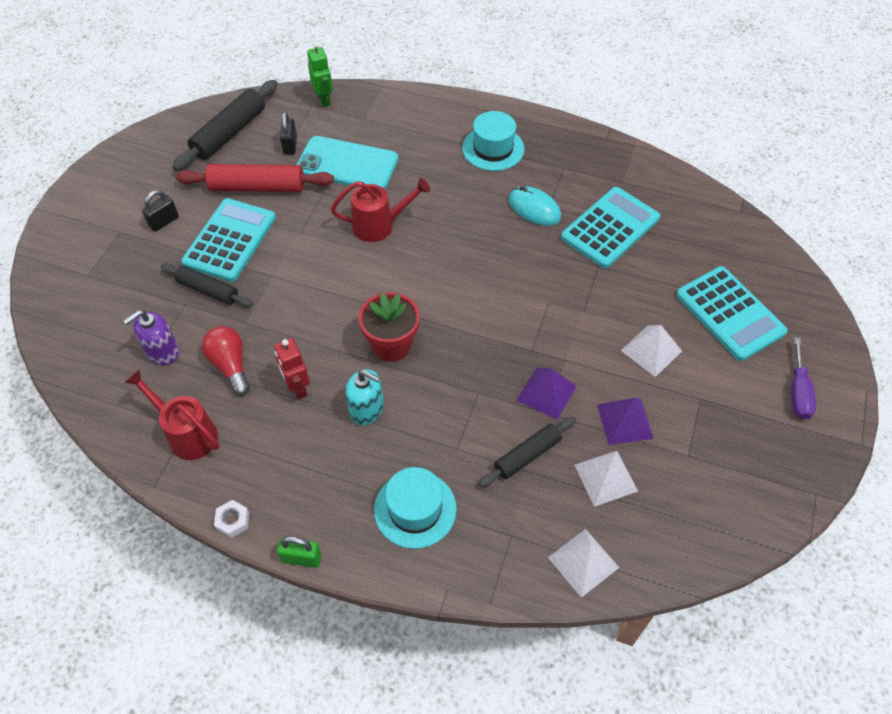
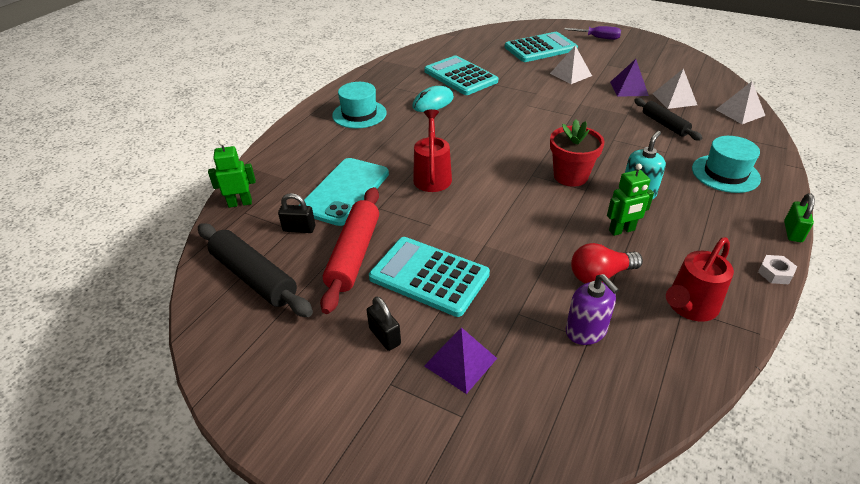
camera: 80 degrees left, 15 degrees down
black rolling pin [161,264,253,307] -> none
red robot [274,338,310,400] -> green robot [607,164,654,236]
purple pyramid [517,367,577,420] -> purple pyramid moved to [424,327,497,394]

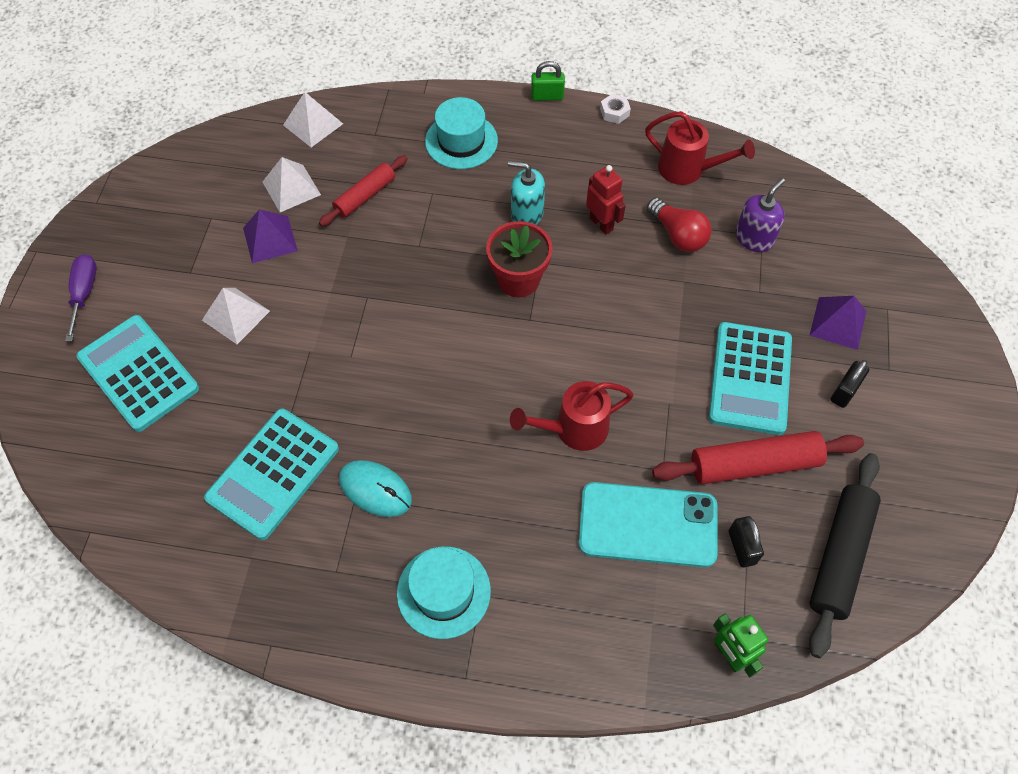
camera: 110 degrees left, 20 degrees up
green robot [607,164,654,236] -> red robot [586,165,626,234]
black rolling pin [634,98,702,140] -> red rolling pin [319,155,408,226]

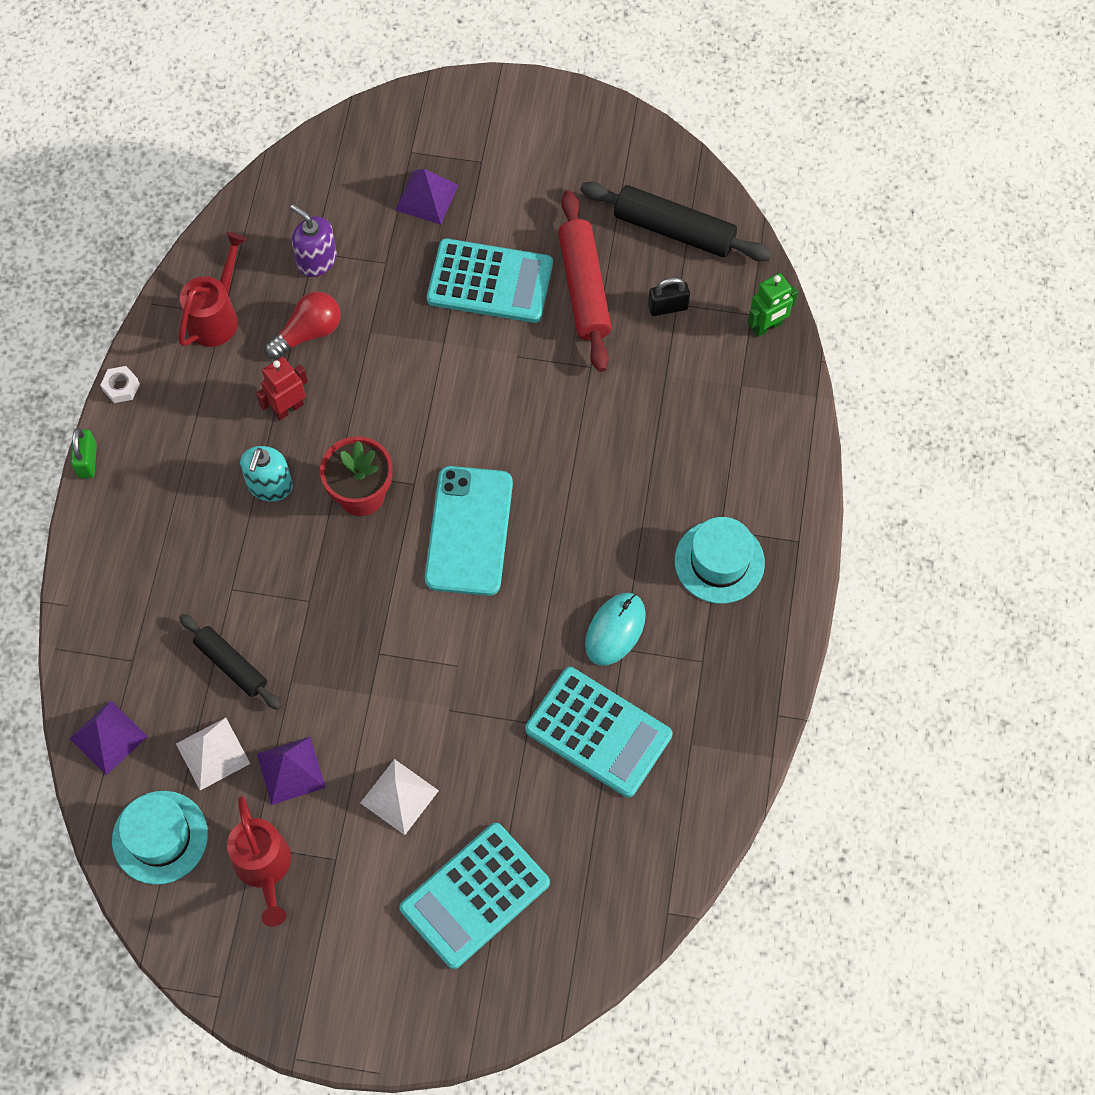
camera: 90 degrees left, 5 degrees up
purple screwdriver [65,254,97,342] -> none
white pyramid [283,92,343,147] -> purple pyramid [69,700,148,775]
red rolling pin [319,155,408,226] -> black rolling pin [179,614,281,710]
turquoise hat [425,97,498,169] -> turquoise hat moved to [112,791,208,885]
red watering can [510,381,634,451] -> red watering can moved to [227,795,291,927]
turquoise phone [579,482,717,568] -> turquoise phone moved to [425,466,513,596]
black padlock [830,360,869,408] -> none

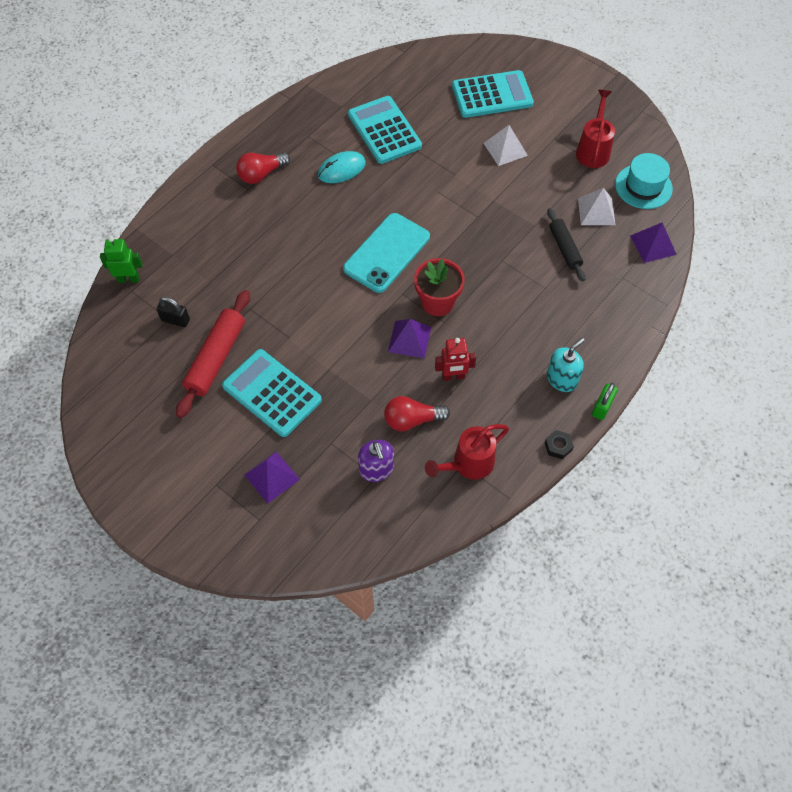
camera: 150 degrees left, 5 degrees down
white nut [100,366,140,403] -> black nut [545,430,574,459]
turquoise soap dispenser [240,446,293,501] -> turquoise soap dispenser moved to [547,338,585,392]
purple pyramid [257,737,326,805] -> purple pyramid moved to [388,319,431,358]
black rolling pin [580,182,772,261] -> none
turquoise hat [675,517,765,604] -> red light bulb [236,152,290,184]

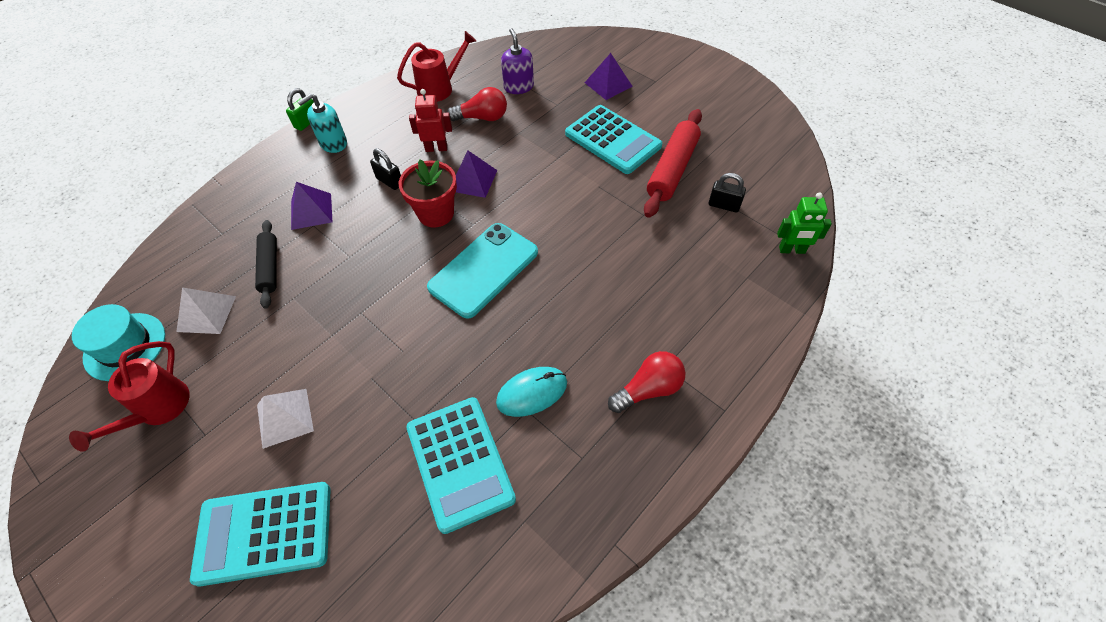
camera: 175 degrees left, 5 degrees down
black nut [545,430,574,459] -> none
purple pyramid [630,222,677,263] -> purple pyramid moved to [291,182,332,230]
none -> black padlock [370,148,401,190]

